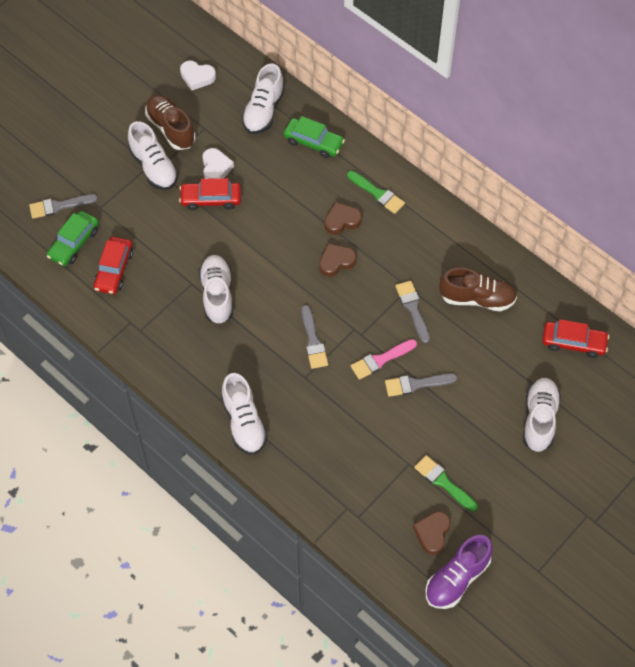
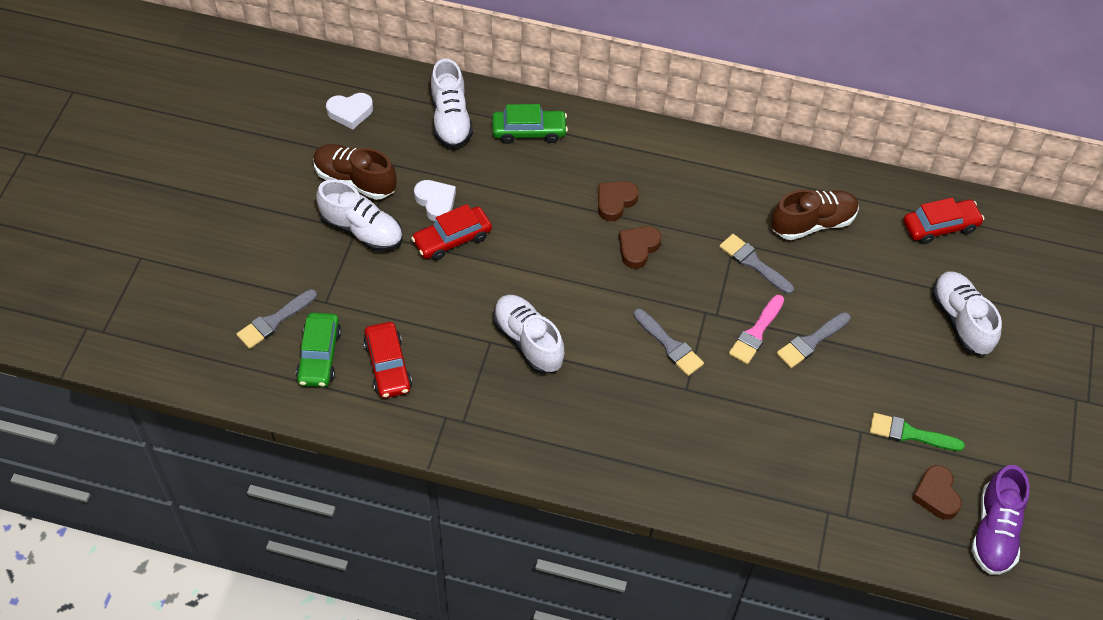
camera: 30 degrees left, 5 degrees down
white shoe [221,373,268,455] -> none
green brush [347,170,405,214] -> none

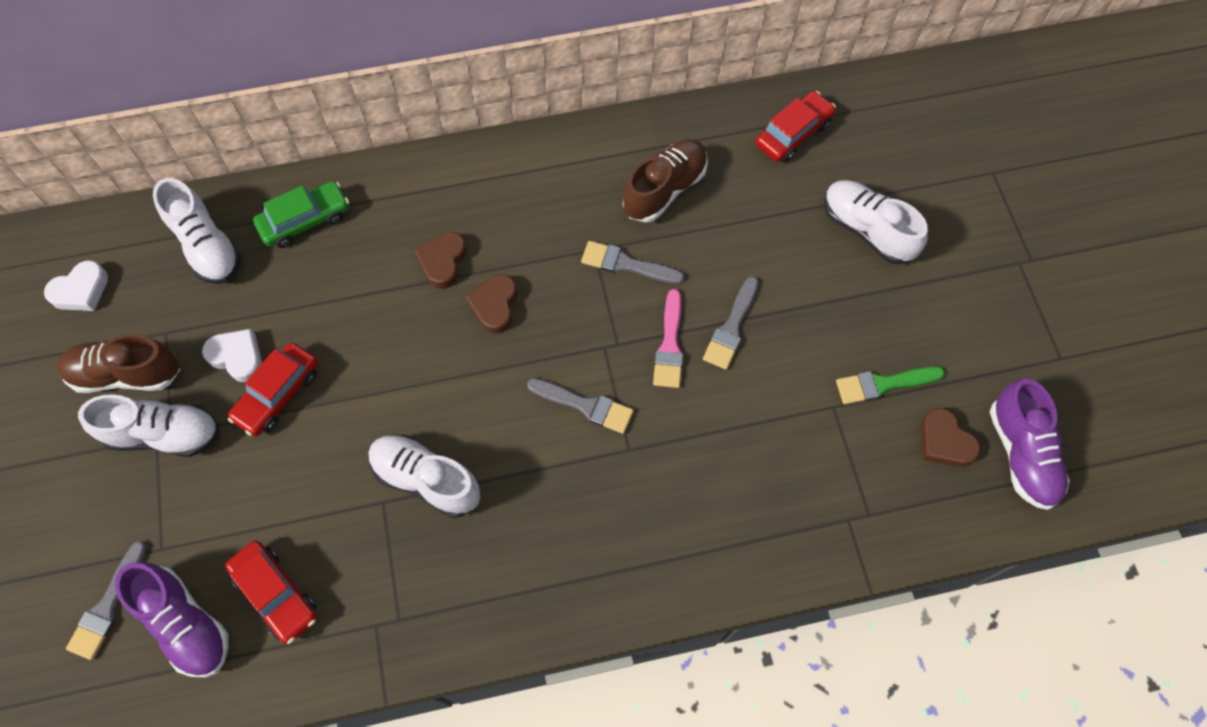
camera: 25 degrees left, 10 degrees up
green car [296,313,341,387] -> purple shoe [115,561,229,677]

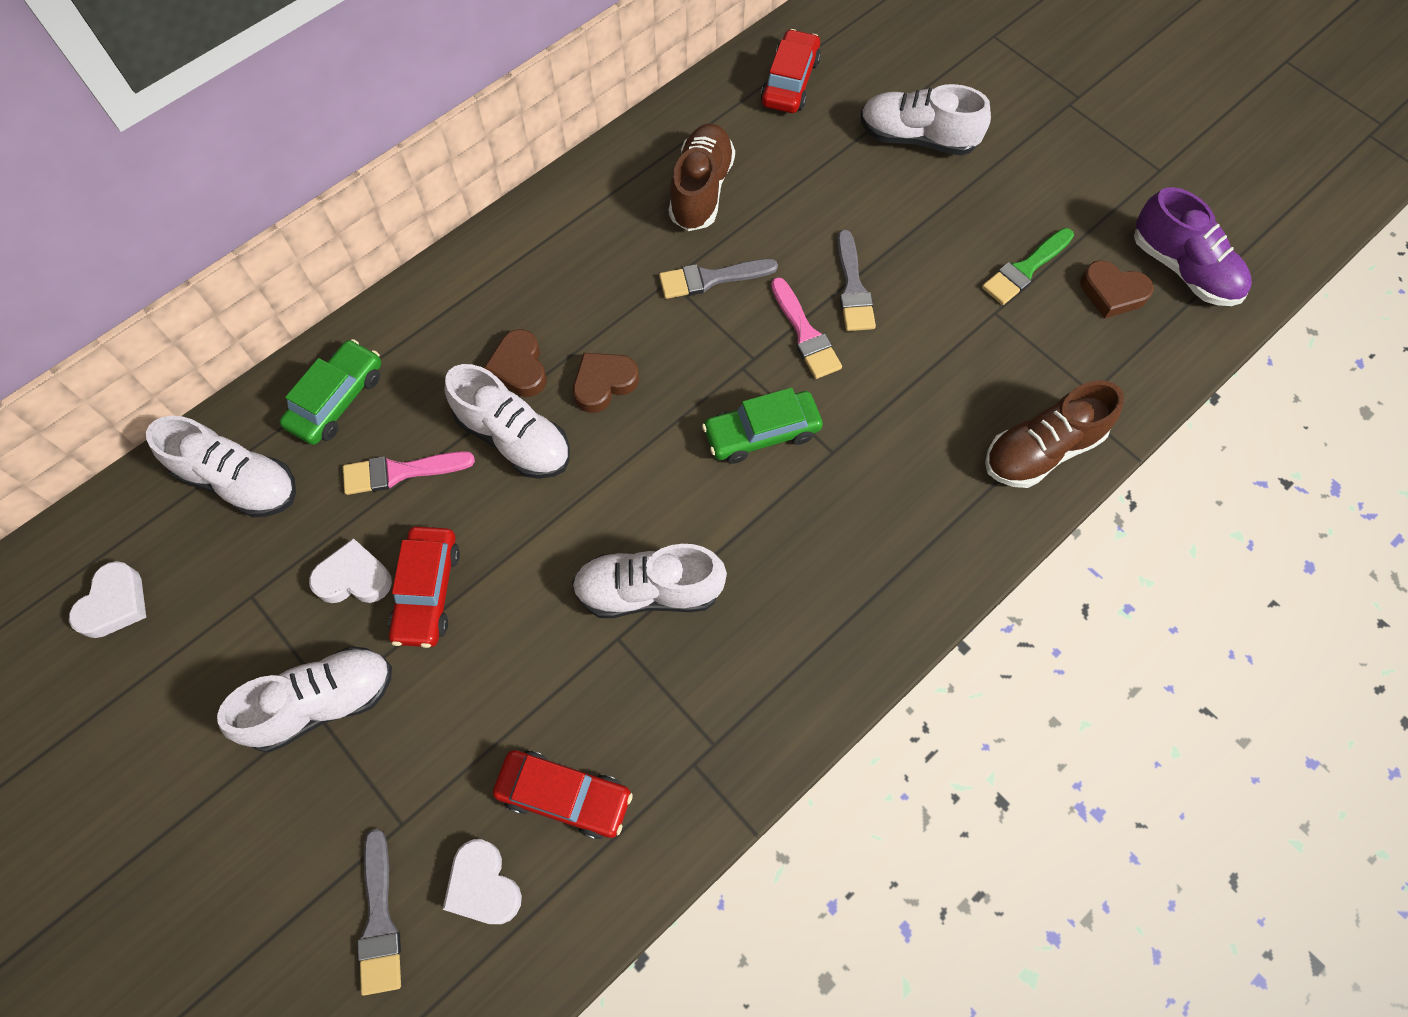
camera: 30 degrees left, 0 degrees up
brown shoe [56,334,180,393] -> brown shoe moved to [985,380,1124,488]
purple shoe [115,561,229,677] -> white heart [443,839,522,924]
brown heart [465,274,517,333] -> brown heart turned 75 degrees clockwise [573,353,639,413]
grey brush [527,378,634,434] -> green car [702,388,823,464]
none -> pink brush [343,451,475,495]
none -> white shoe [445,364,570,479]

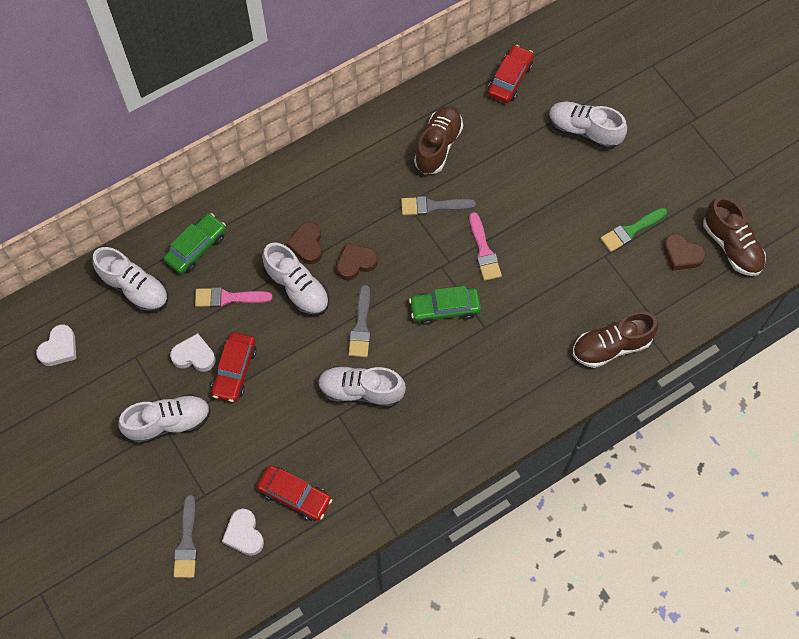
camera: 10 degrees right, 0 degrees up
grey brush [837,230,876,331] -> grey brush moved to [348,285,370,357]
purple shoe [1134,187,1252,306] -> brown shoe [703,197,766,276]

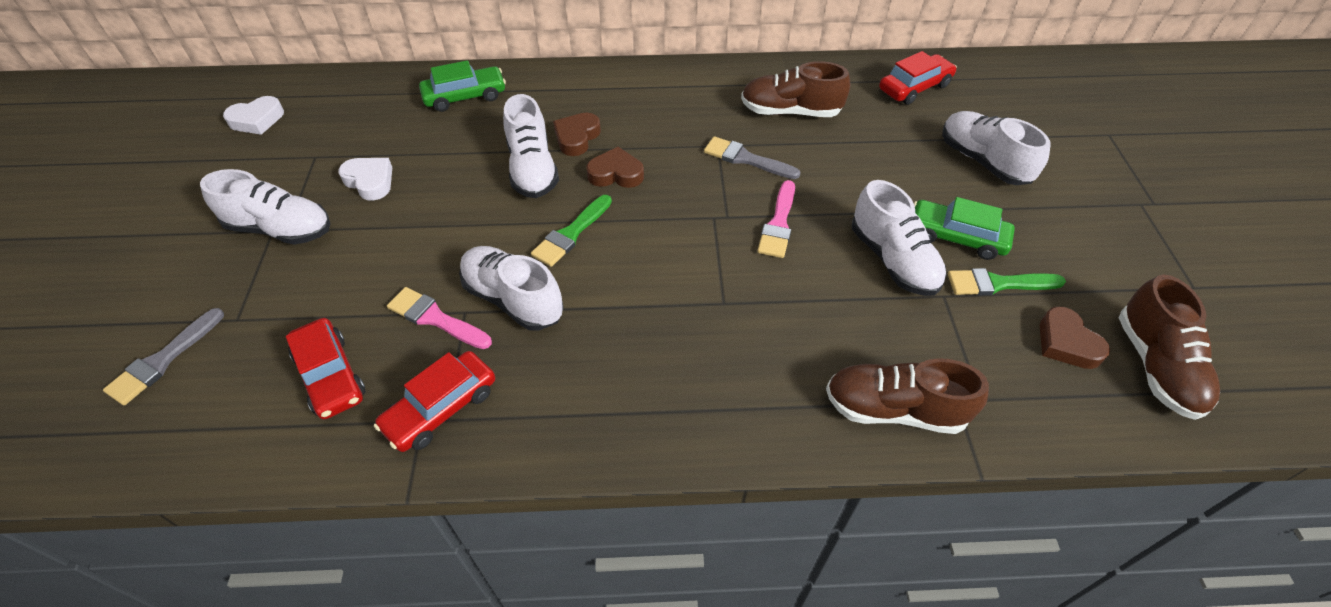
camera: 30 degrees right, 15 degrees down
white shoe [92,247,168,312] -> white shoe moved to [852,180,947,296]
pink brush [195,287,272,307] -> pink brush moved to [387,287,492,349]
red car [211,332,257,402] -> red car moved to [374,351,495,452]
white heart [222,509,264,556] -> none
grey brush [348,285,370,357] -> green brush [531,195,612,267]
green car [409,286,481,325] -> green car moved to [914,197,1015,260]
brown shoe [414,106,463,174] -> brown shoe turned 135 degrees counterclockwise [741,61,850,117]

